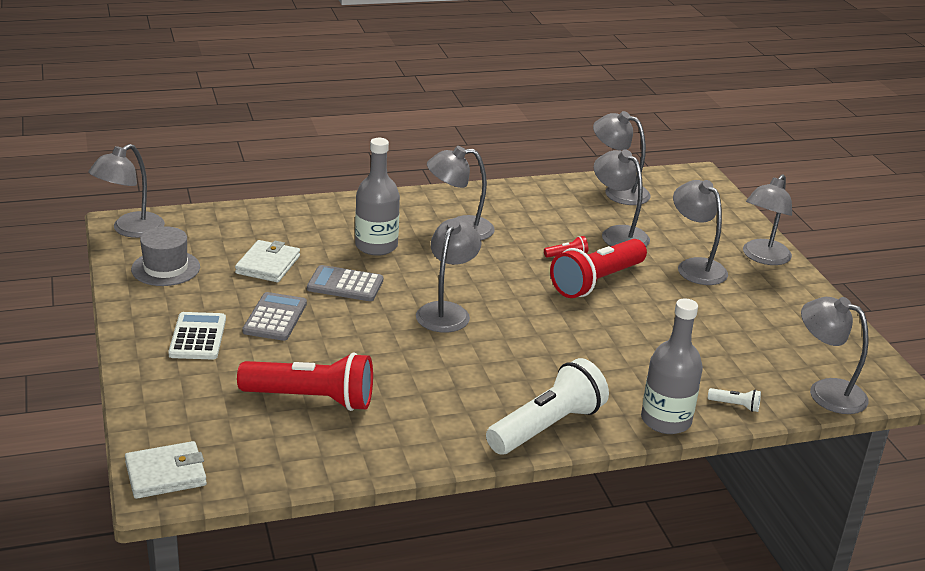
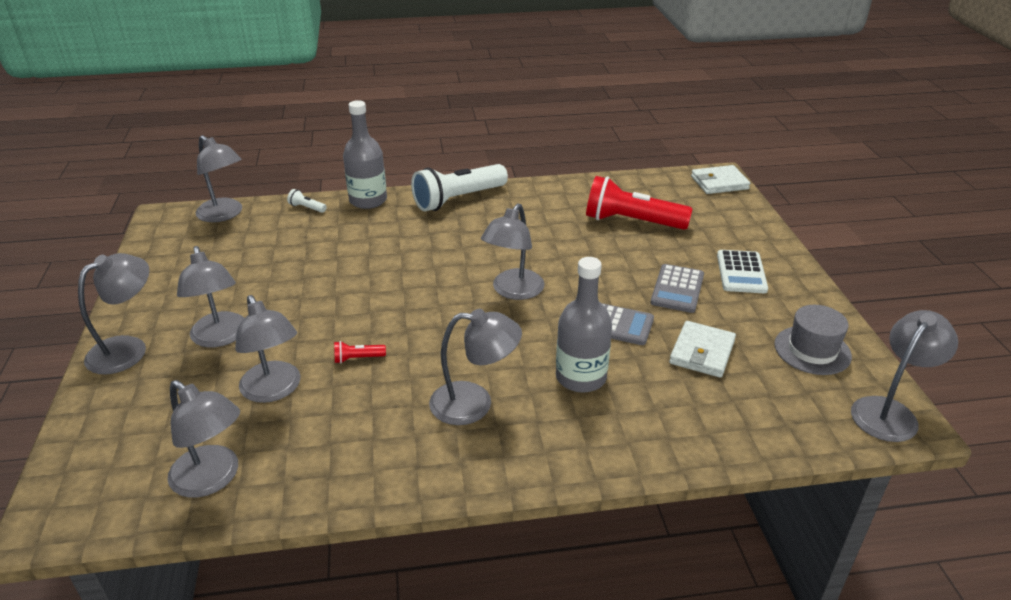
camera: 170 degrees left, 5 degrees up
red flashlight [550,239,647,298] -> none

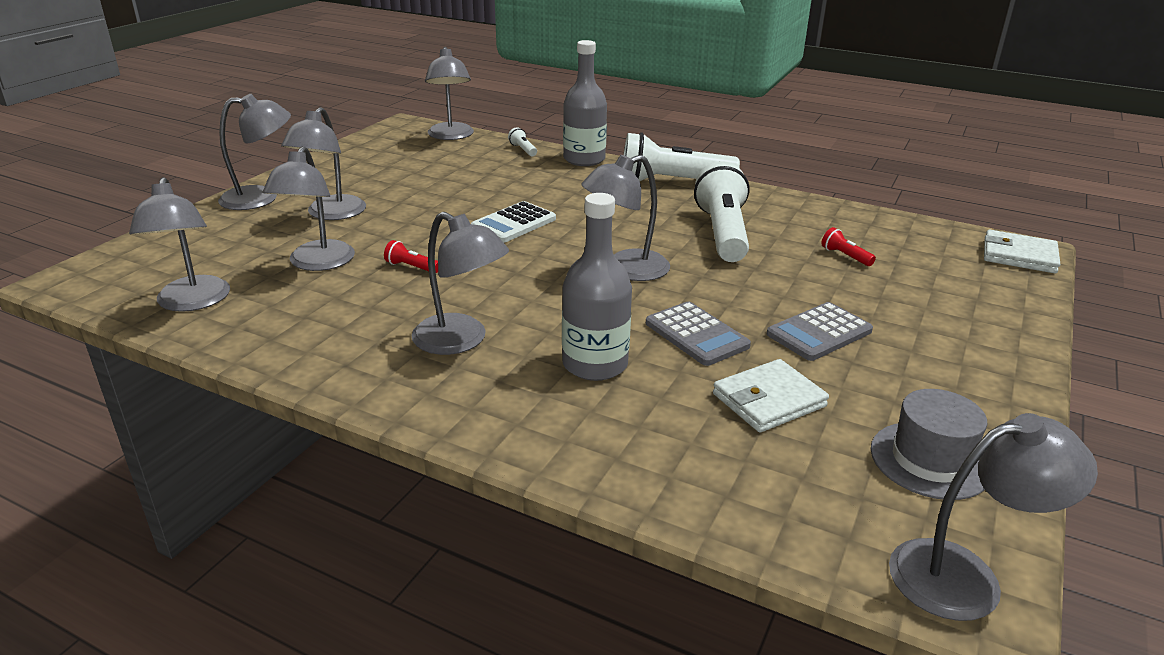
camera: 35 degrees right, 5 degrees down
red flashlight [586,176,692,230] -> red flashlight [821,227,876,266], size x0.40
white calculator [717,250,768,293] -> white calculator moved to [471,201,556,243]
none -> white flashlight [694,162,750,262]

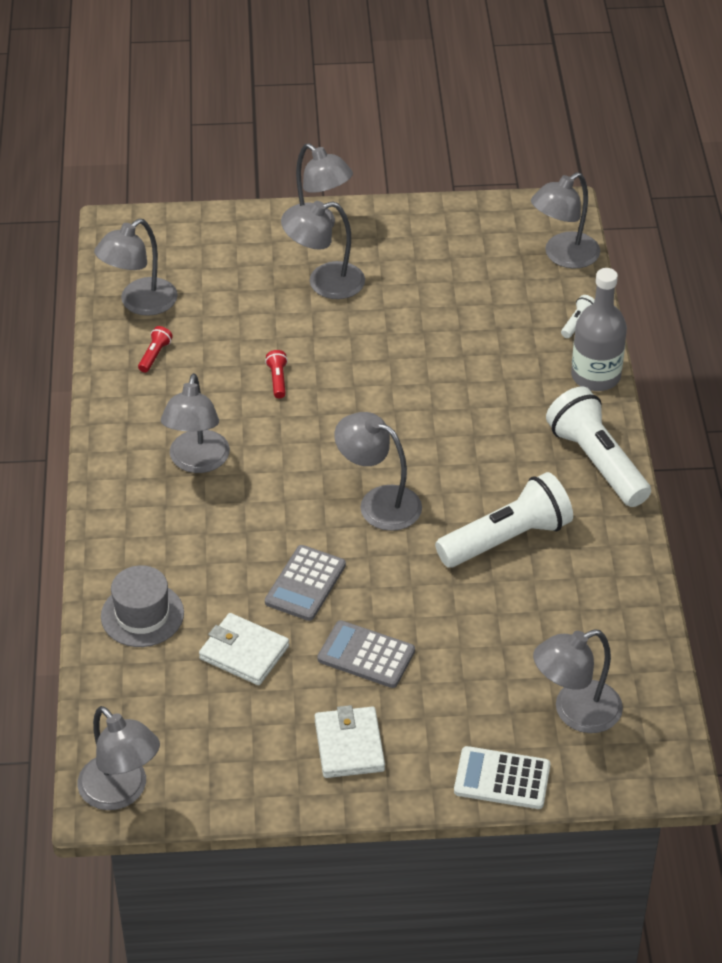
camera: 60 degrees right, 15 degrees up
grey lamp [263,146,355,271] -> grey lamp moved to [533,629,623,733]
white calculator [471,201,556,243] -> white calculator moved to [454,746,551,809]
grey bottle [562,193,632,381] -> none
red flashlight [821,227,876,266] -> red flashlight moved to [138,326,173,373]
grey hat [871,389,988,500] -> grey hat moved to [101,565,184,647]
white wallet [984,230,1060,273] -> white wallet moved to [315,705,385,778]

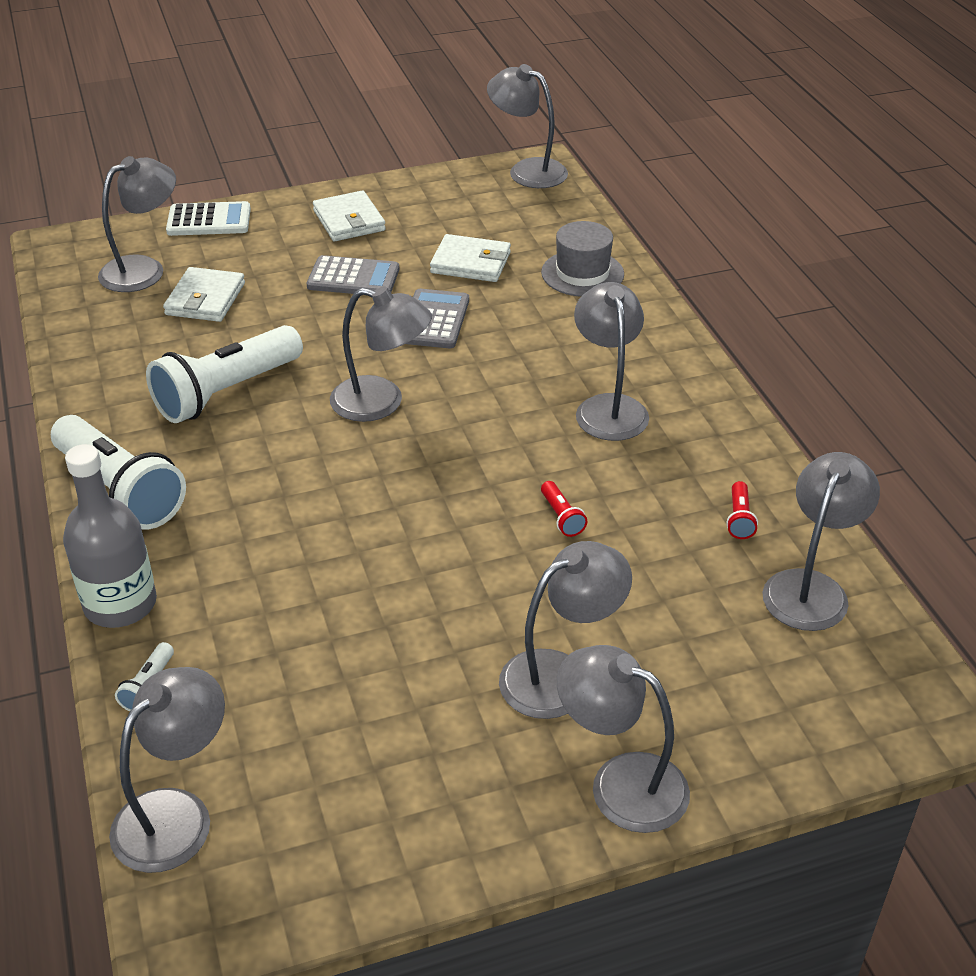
camera: 165 degrees right, 5 degrees down
none -> white wallet [163,267,245,322]

